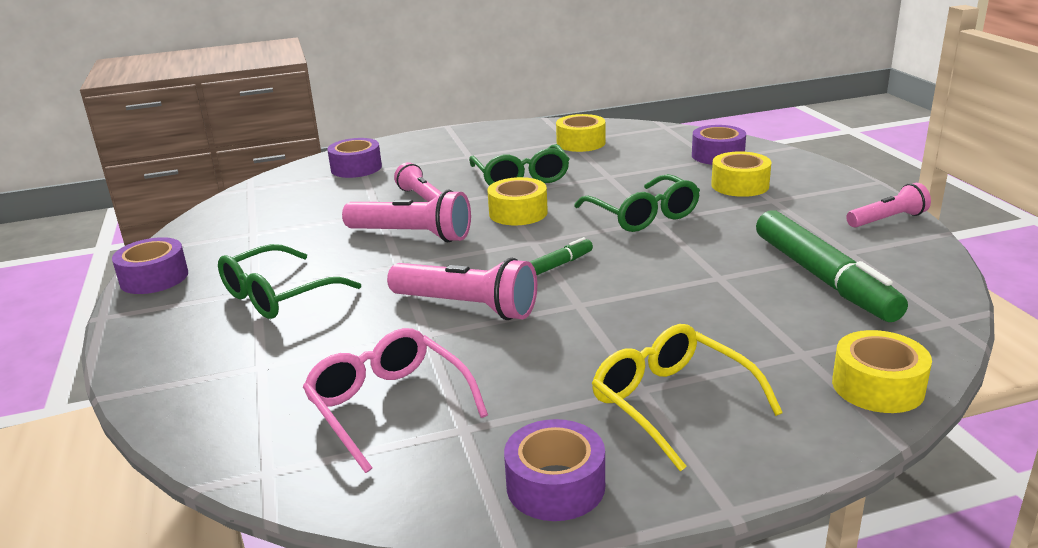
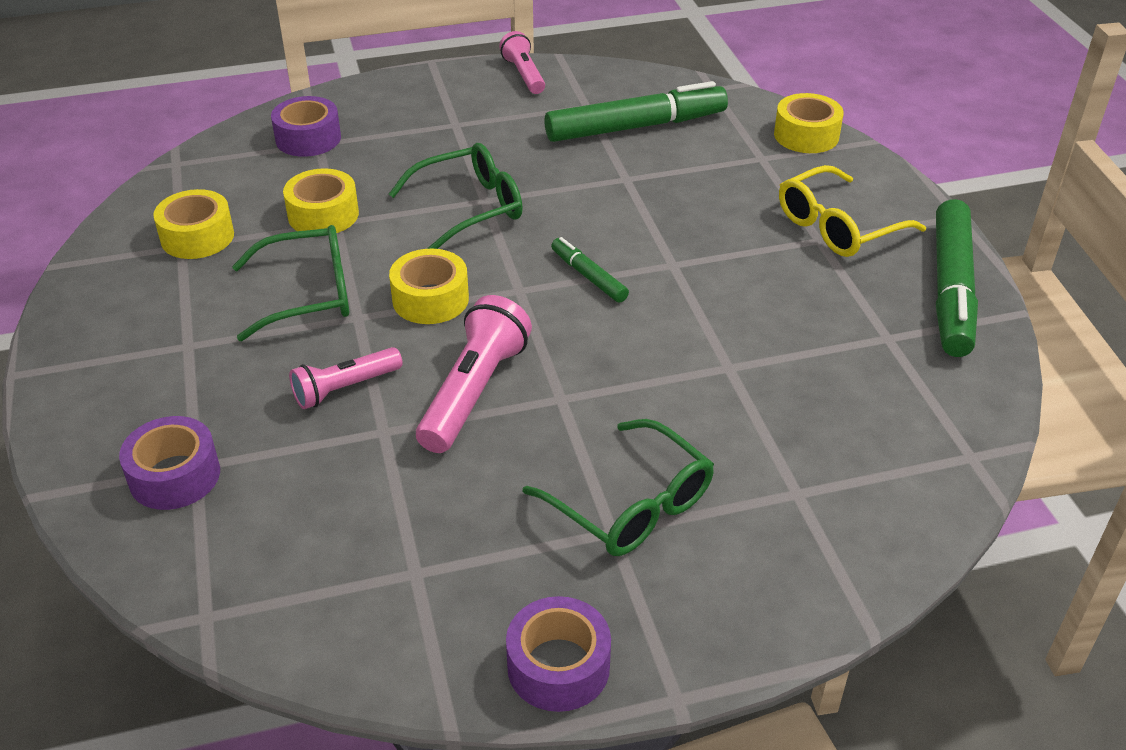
camera: 90 degrees left, 15 degrees up
pink glasses [303,328,488,473] -> none
pink flashlight [387,258,537,320] -> none
purple tape [504,419,605,521] -> green marker [936,199,978,357]
yellow tape [711,151,771,197] -> yellow tape moved to [283,168,359,233]

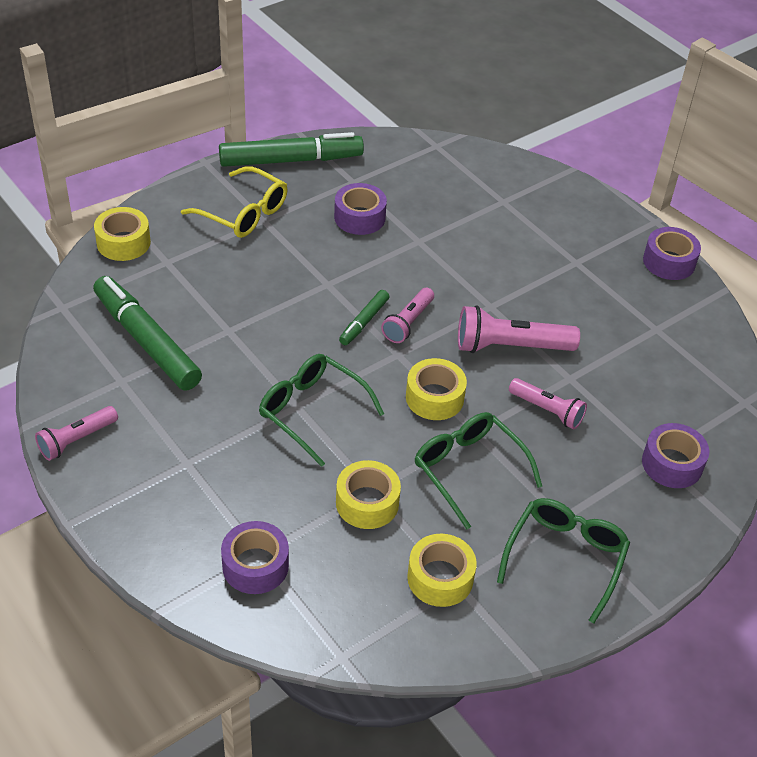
camera: 115 degrees left, 5 degrees up
green glasses [523,419,714,556] -> green glasses moved to [497,498,630,624]
none -> purple tape [334,183,387,235]
none -> pink flashlight [381,288,434,343]

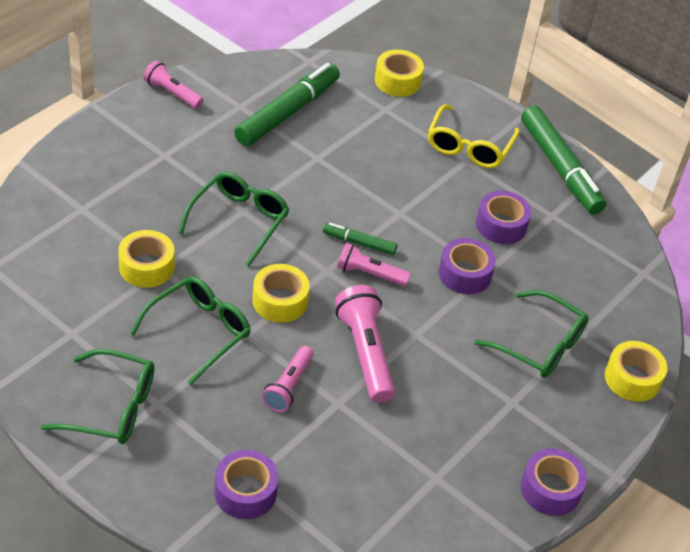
camera: 75 degrees right, 0 degrees up
purple tape [221,521,289,594] -> purple tape moved to [439,238,496,294]
yellow tape [407,534,477,607] -> yellow tape moved to [605,341,668,402]
none -> green glasses [474,290,589,378]

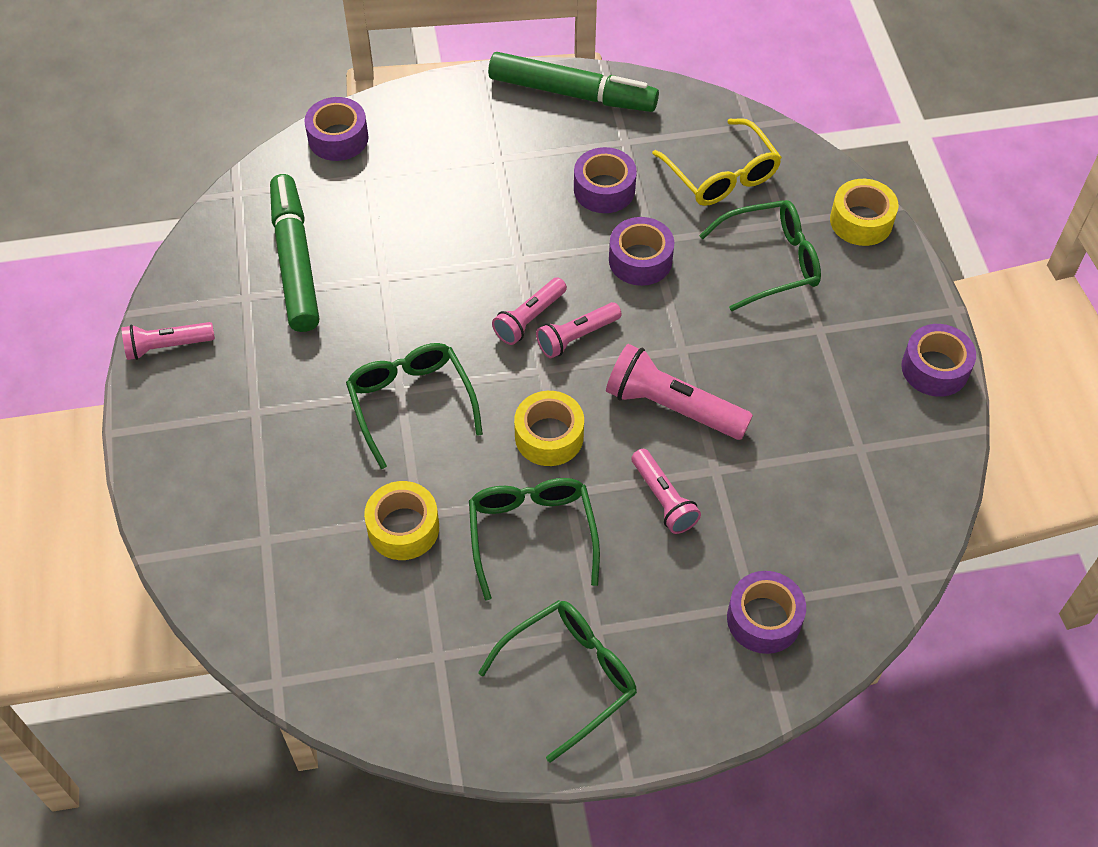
camera: 45 degrees left, 10 degrees up
green marker [323,223,397,255] -> pink flashlight [492,277,567,345]
yellow tape [375,49,424,97] -> purple tape [304,97,369,161]
yellow glasses [428,104,520,168] -> yellow glasses moved to [652,118,782,206]

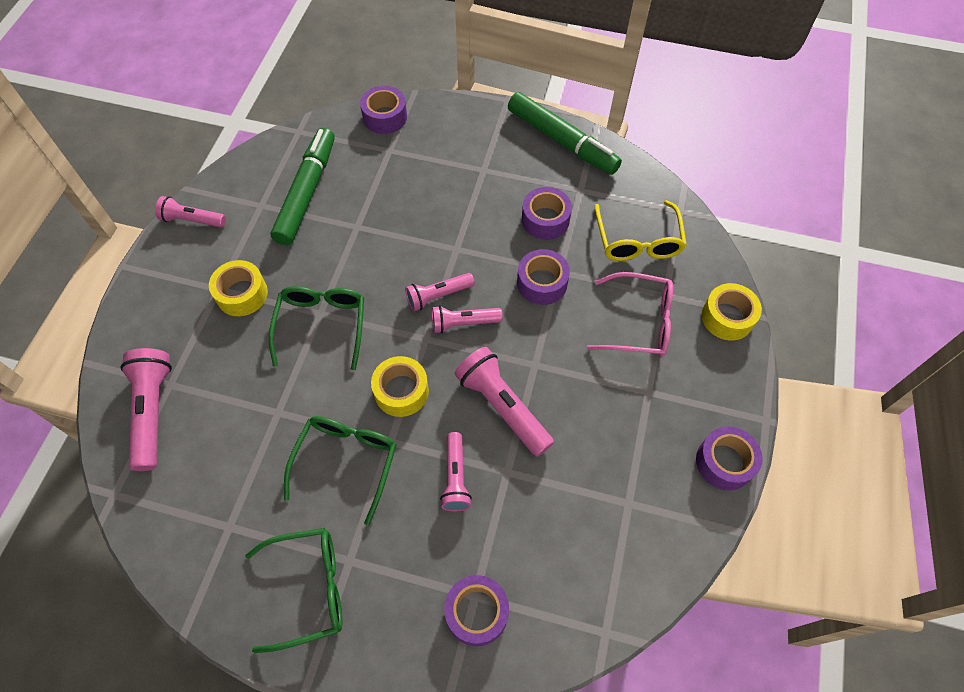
camera: 25 degrees right, 5 degrees up
yellow tape [364,481,439,560] -> yellow tape moved to [209,260,268,316]
green glasses [699,200,821,311] -> pink glasses [587,272,673,357]
none -> pink flashlight [120,348,172,471]

